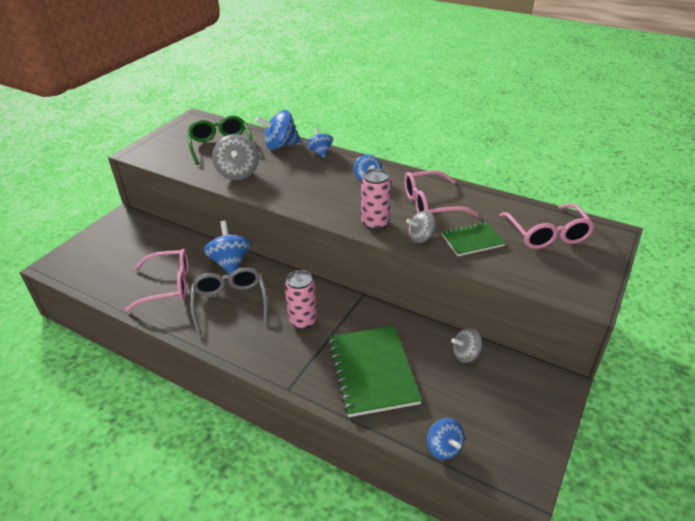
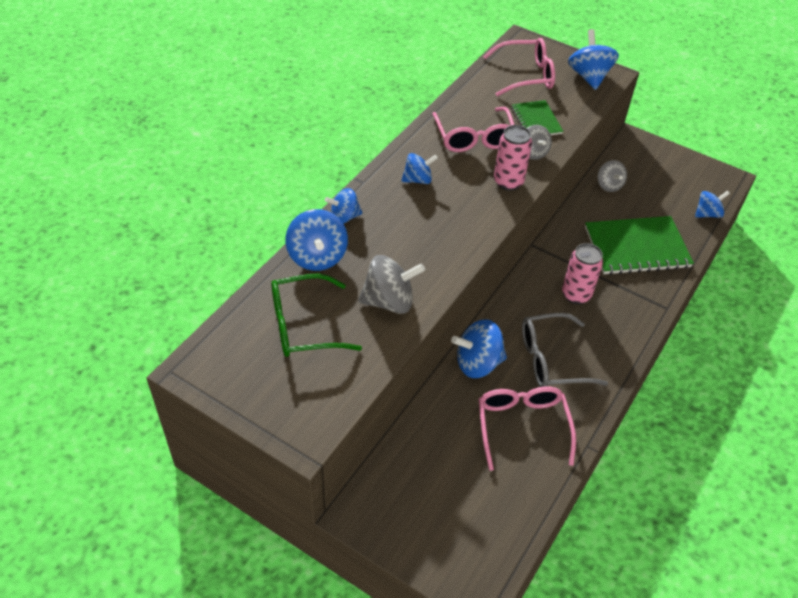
camera: 90 degrees left, 10 degrees up
none -> blue spinning top [568,29,619,90]

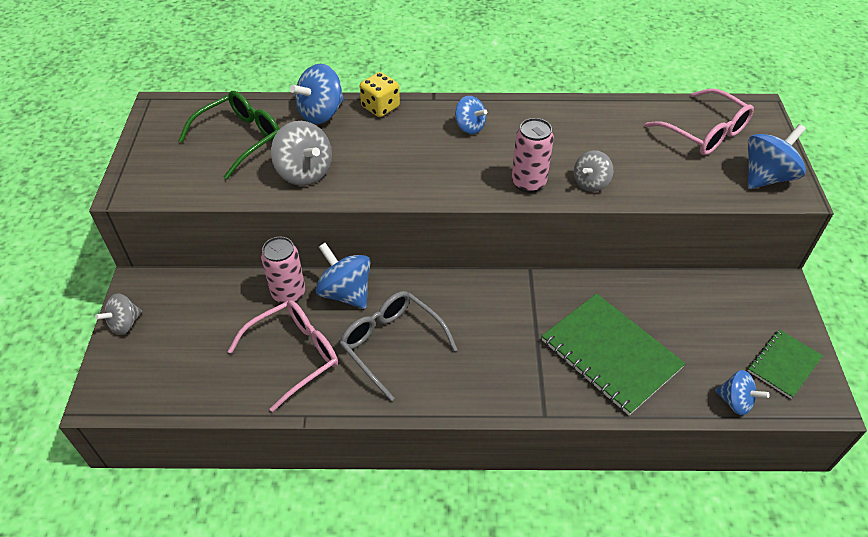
camera: 60 degrees right, 0 degrees up
green glasses [271,273,362,357] -> green glasses turned 90 degrees clockwise [179,91,280,179]
blue spinning top [325,188,363,224] -> yellow dice [359,72,400,117]
pink glasses [432,107,515,152] -> none
green notebook [512,100,563,135] -> green notebook moved to [748,329,823,399]
pink can [562,243,603,304] -> pink can moved to [261,237,305,304]
grey spinning top [598,160,627,192] -> grey spinning top moved to [95,293,142,335]

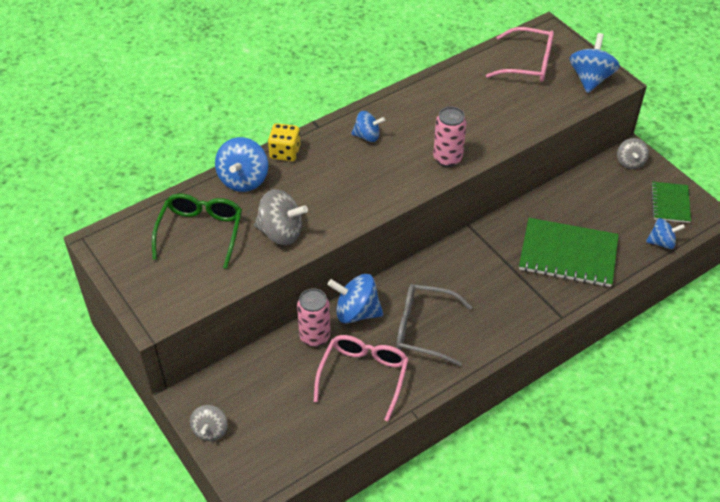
camera: 35 degrees left, 0 degrees up
grey spinning top [574,150,613,192] -> grey spinning top moved to [617,138,649,169]

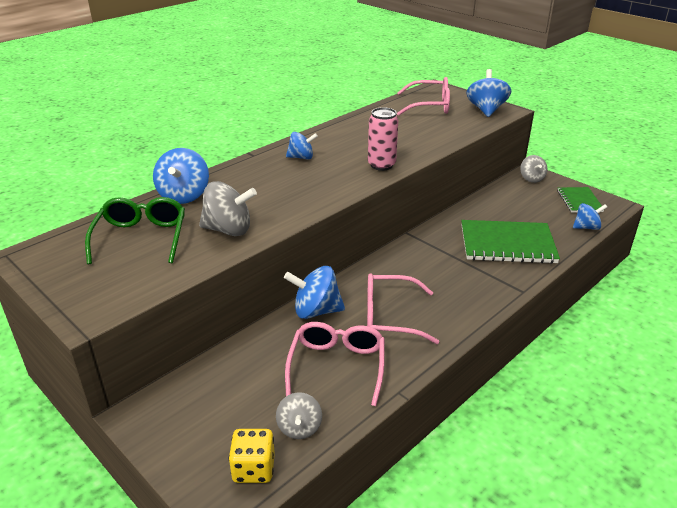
camera: 10 degrees left, 15 degrees down
grey spinning top [190,405,228,441] -> grey spinning top moved to [276,392,322,439]
yellow dice [268,123,300,161] -> yellow dice moved to [229,429,275,483]
pink can [297,288,331,347] -> none
grey glasses [396,284,472,366] -> pink glasses [367,273,439,344]

